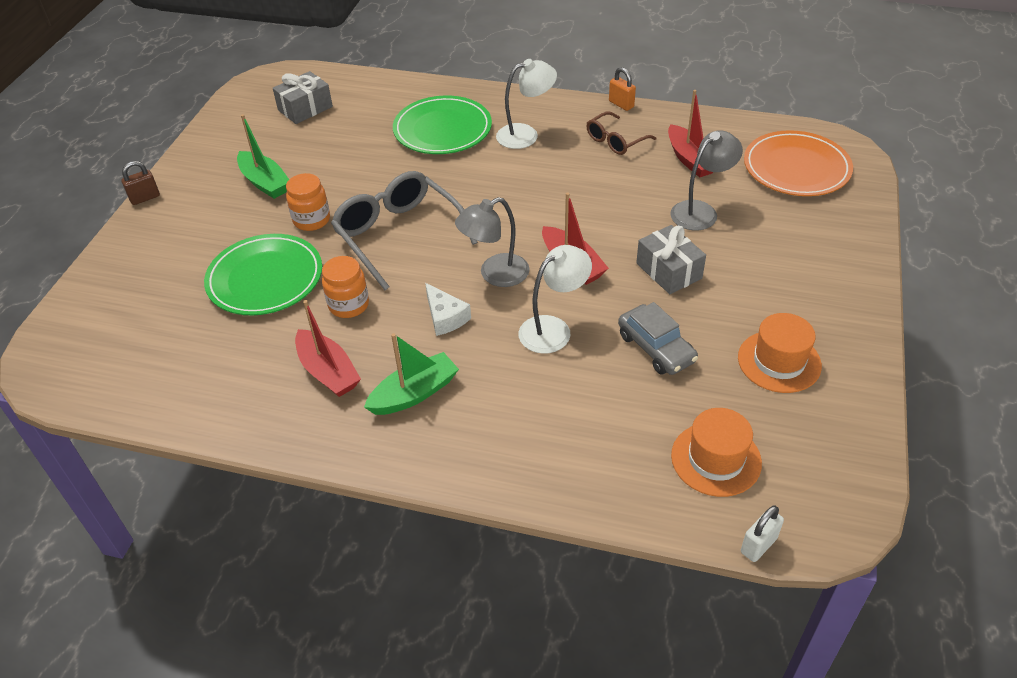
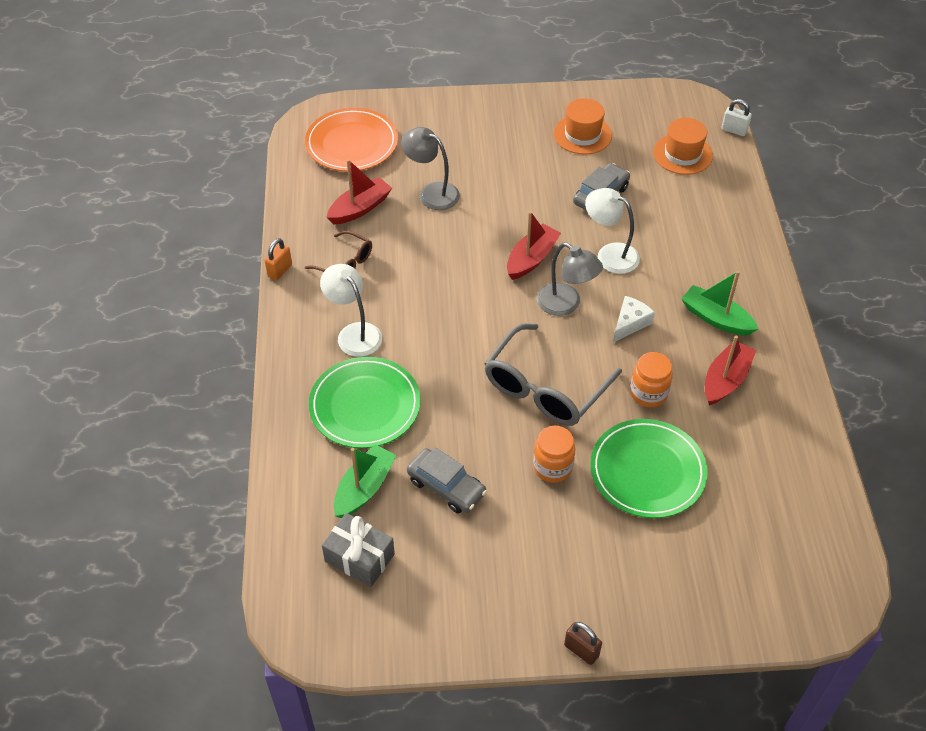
camera: 110 degrees left, 5 degrees up
green boat [237,114,289,199] -> green boat moved to [334,445,396,518]
grey gift [636,225,706,294] -> none
none -> grey car [407,447,487,513]

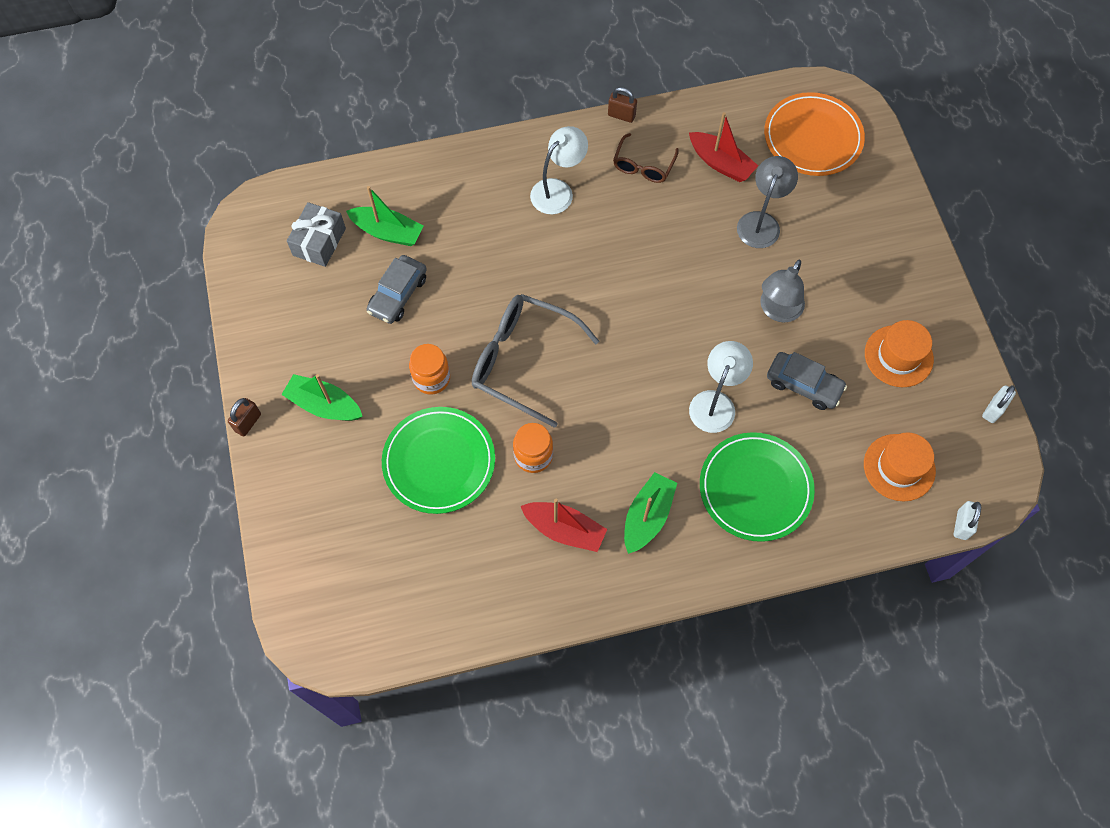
camera: 80 degrees right, 15 degrees up
orange padlock [264,238,292,280] -> brown padlock [608,87,637,123]
green plate [309,357,421,448] -> green plate moved to [700,432,815,542]
red boat [507,211,561,280] -> none
grey lamp [537,243,603,316] -> grey lamp moved to [760,260,805,322]
white cheese [613,296,655,343] -> none
none -> green boat [281,374,363,421]
none -> white padlock [982,385,1016,423]

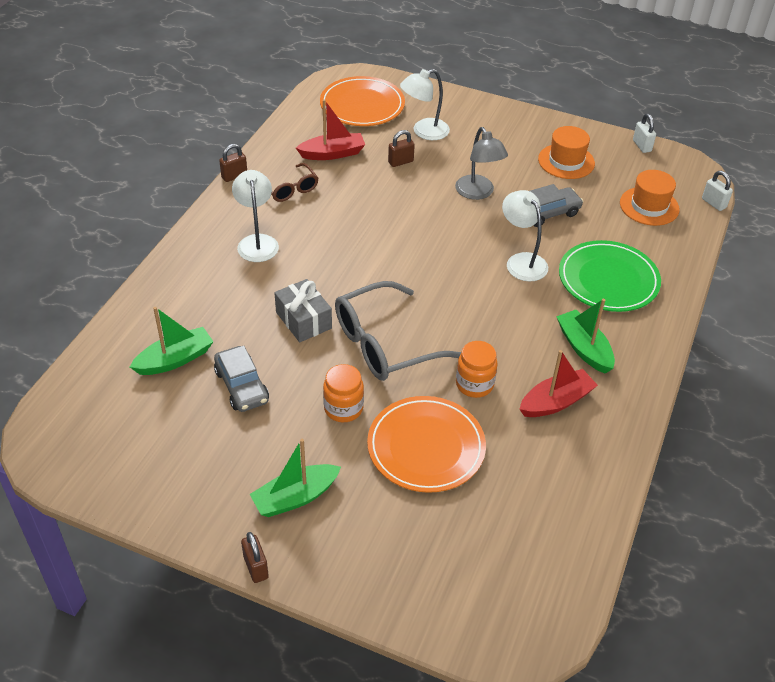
camera: 55 degrees left, 20 degrees down
grey gift [287,202,346,267] -> grey gift moved to [275,279,332,342]
green plate [382,407,495,514] -> orange plate [367,396,486,493]
grey lamp [737,156,798,248] -> brown padlock [388,130,415,167]
none -> white lamp [400,69,450,140]

